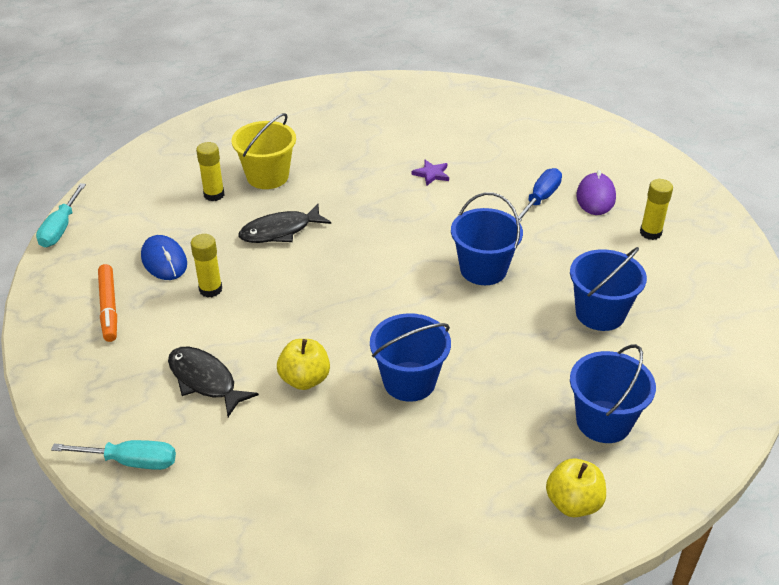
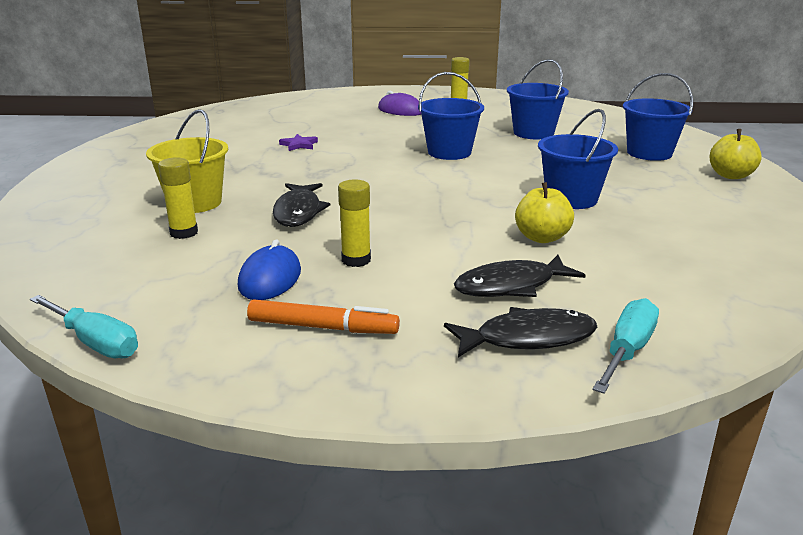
camera: 65 degrees left, 15 degrees down
blue mouse [141,235,187,280] -> blue mouse turned 75 degrees counterclockwise [238,239,301,300]
blue screwdriver [518,168,562,223] -> none
none -> black fish [444,307,597,357]

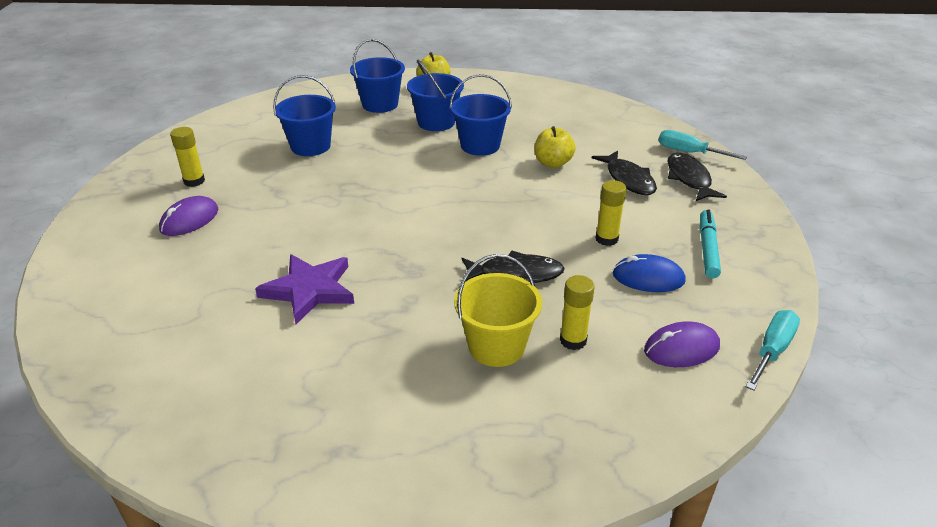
camera: 90 degrees left, 10 degrees up
orange marker [247,299,400,334] -> turquoise marker [700,210,721,278]
purple star [279,134,318,151] -> purple star [255,254,354,324], size x2.05
blue bucket [418,72,484,160] -> blue bucket moved to [407,60,464,131]
none -> purple mouse [644,321,720,367]

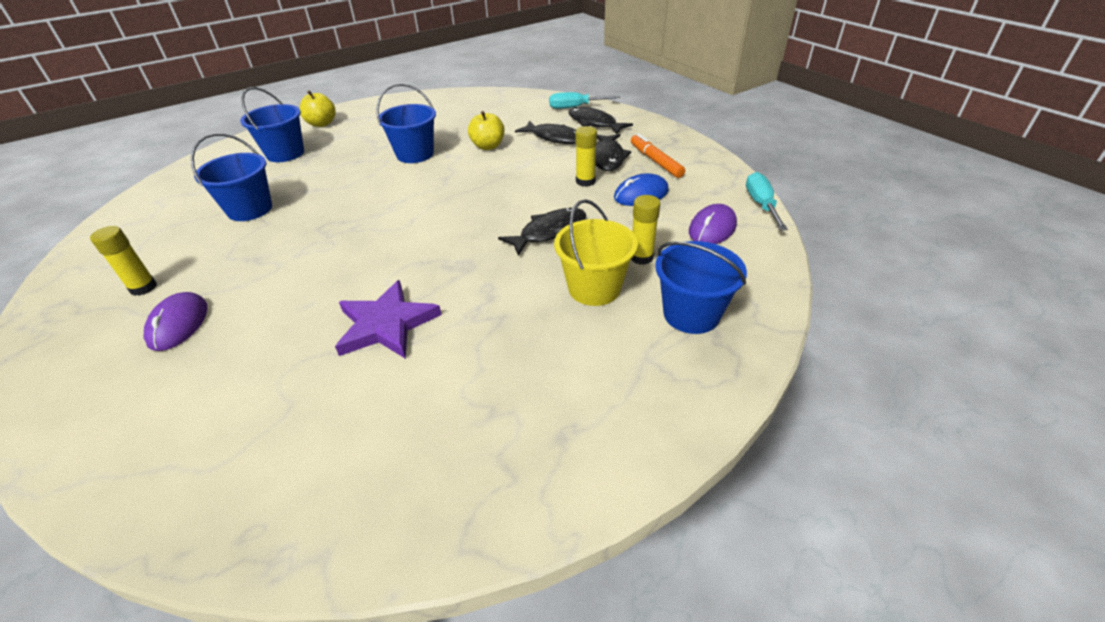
camera: 35 degrees left, 5 degrees up
blue bucket [407,60,464,131] -> blue bucket moved to [655,241,747,334]
turquoise marker [700,210,721,278] -> orange marker [631,134,685,178]
none -> black fish [595,134,631,171]

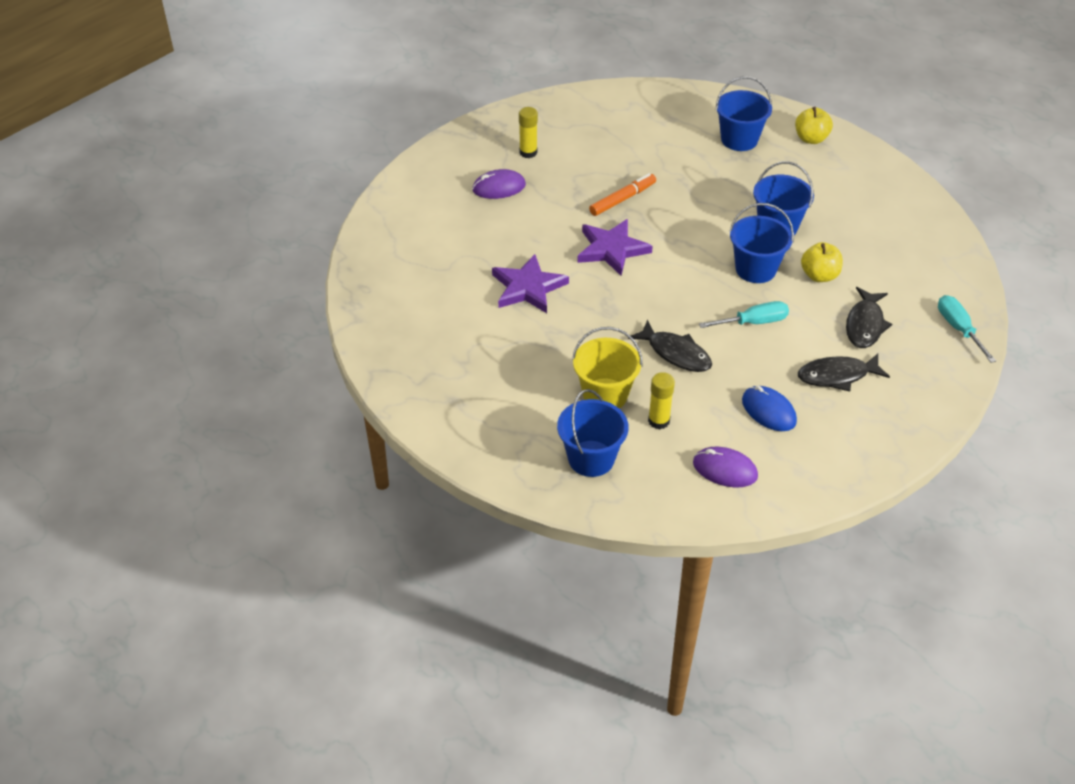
camera: 75 degrees right, 5 degrees up
blue bucket [191,133,272,221] -> blue bucket moved to [729,203,794,283]
black fish [568,107,633,134] -> none
yellow glue stick [576,126,597,187] -> none
orange marker [631,134,685,178] -> orange marker moved to [589,173,656,216]
turquoise screwdriver [746,172,788,230] -> turquoise screwdriver moved to [699,301,789,328]
none -> purple star [577,219,653,276]

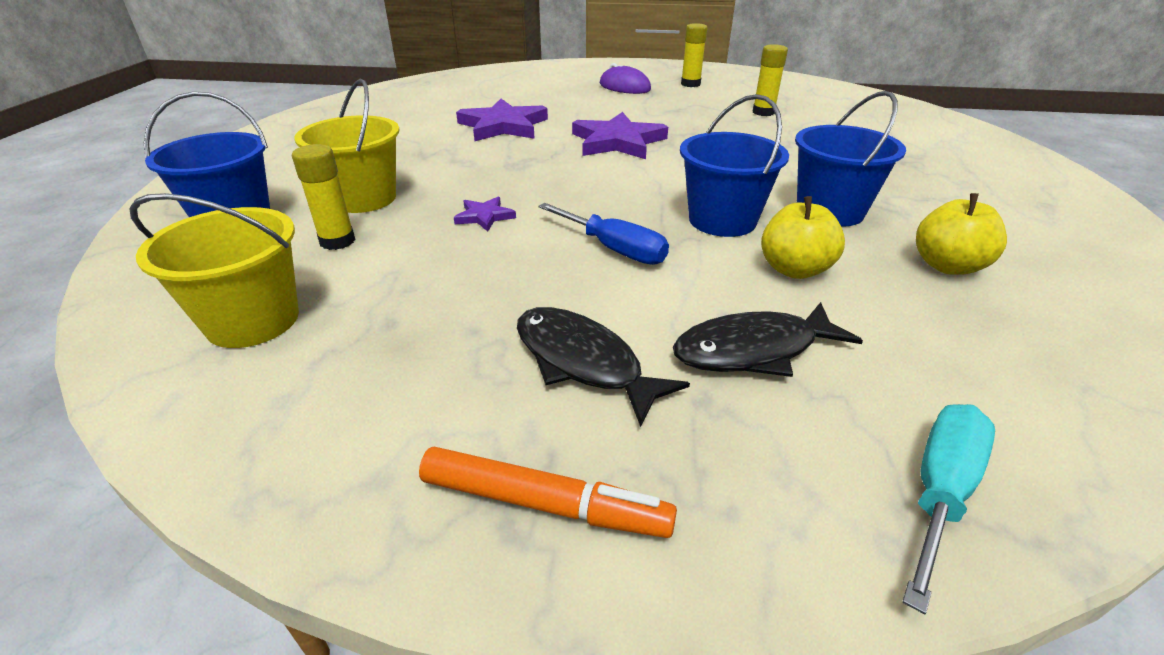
camera: 55 degrees right, 10 degrees down
orange marker [589,173,656,216] -> orange marker moved to [419,446,677,538]
black fish [628,320,712,372] -> purple star [454,197,516,232]
purple mouse [693,447,758,488] -> yellow bucket [129,193,299,348]
turquoise screwdriver [699,301,789,328] -> blue screwdriver [538,203,669,265]
blue bucket [716,76,772,151] -> none
blue mouse [742,386,797,431] -> none
yellow apple [795,107,833,144] -> yellow apple moved to [916,193,1007,275]
none -> yellow glue stick [753,44,788,116]

